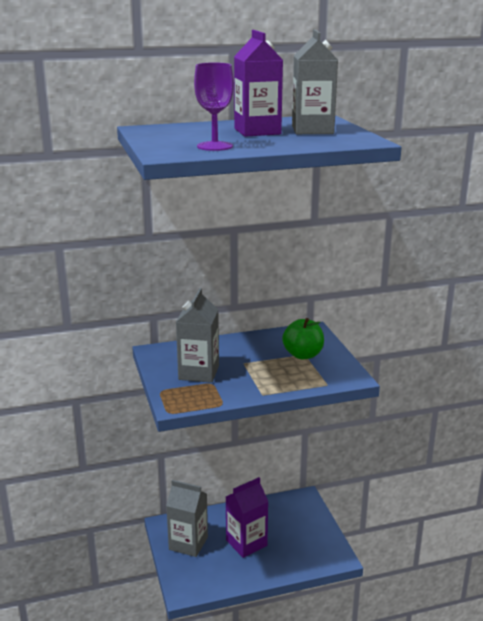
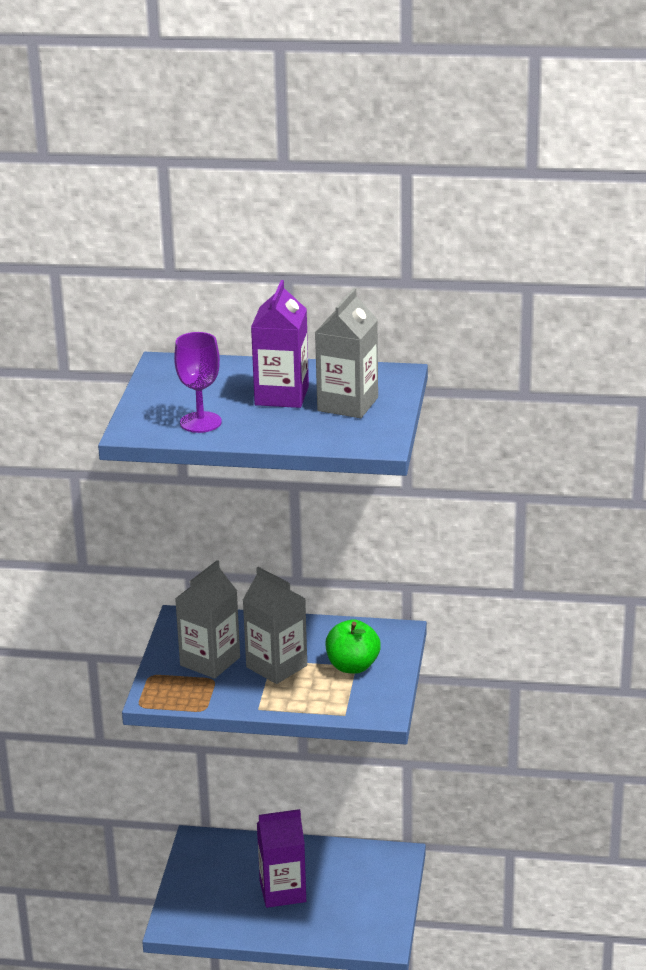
camera: 25 degrees right, 5 degrees up
grey carton [166,480,208,557] -> grey carton moved to [243,567,307,684]

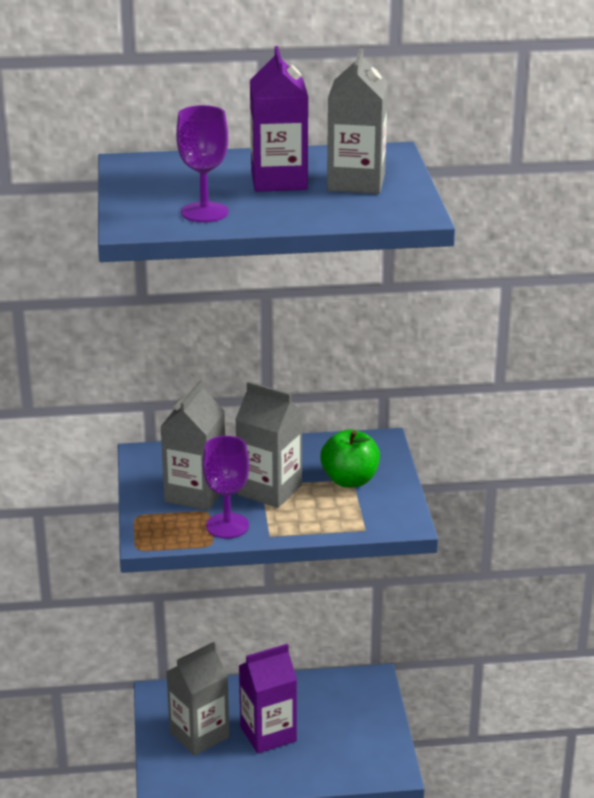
camera: 15 degrees left, 0 degrees up
none -> grey carton [166,642,229,756]
none -> purple goblet [203,436,249,538]

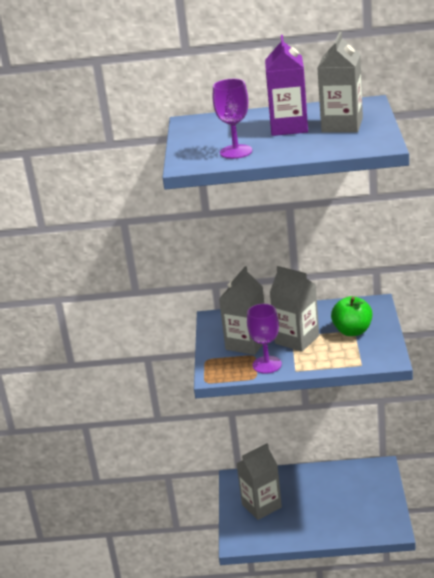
camera: 10 degrees right, 0 degrees up
purple carton [239,644,297,753] -> none

